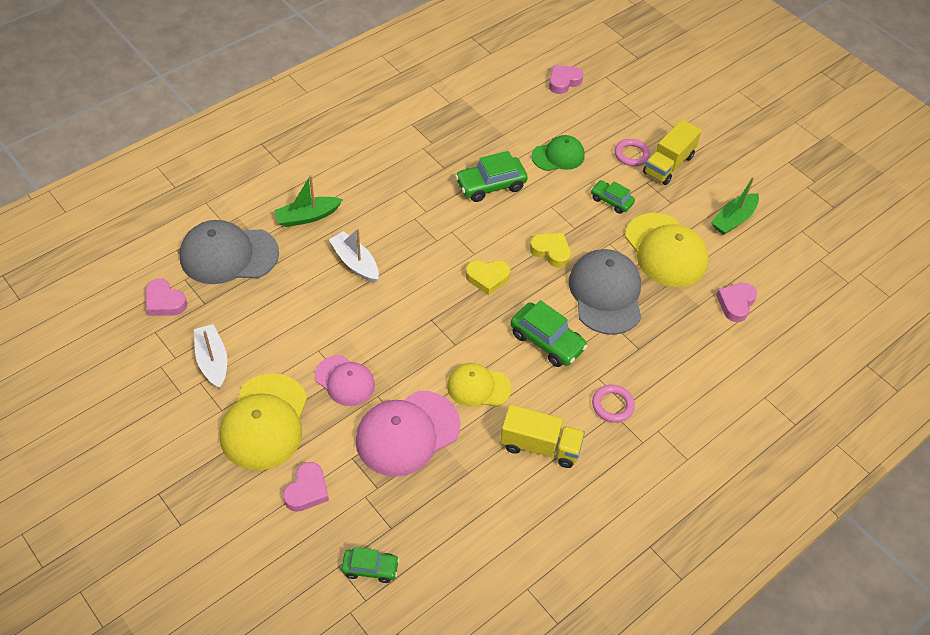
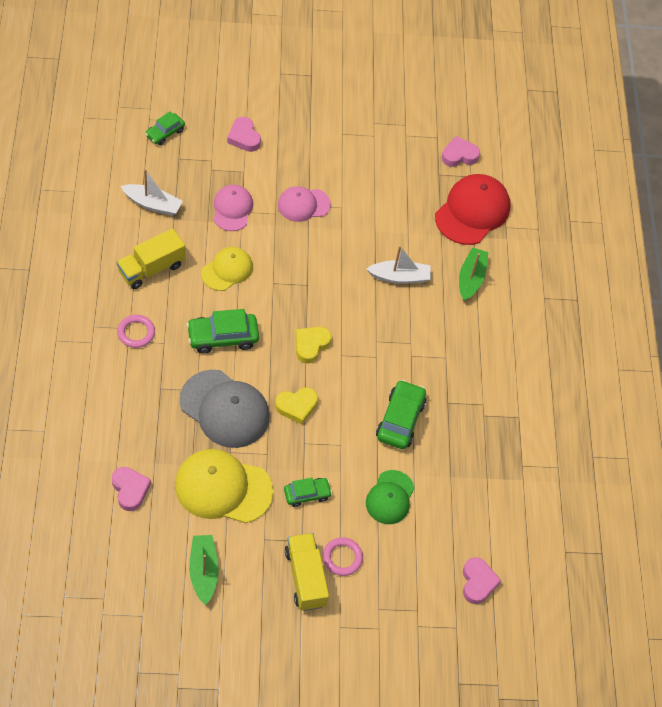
camera: 125 degrees right, 5 degrees up
grey cap [180,220,279,284] -> red cap [435,174,511,245]
white boat [194,324,227,388] -> white boat moved to [120,169,183,216]
yellow cap [220,373,307,470] -> none
pink cap [355,391,460,477] -> pink cap [214,185,253,231], size x0.61

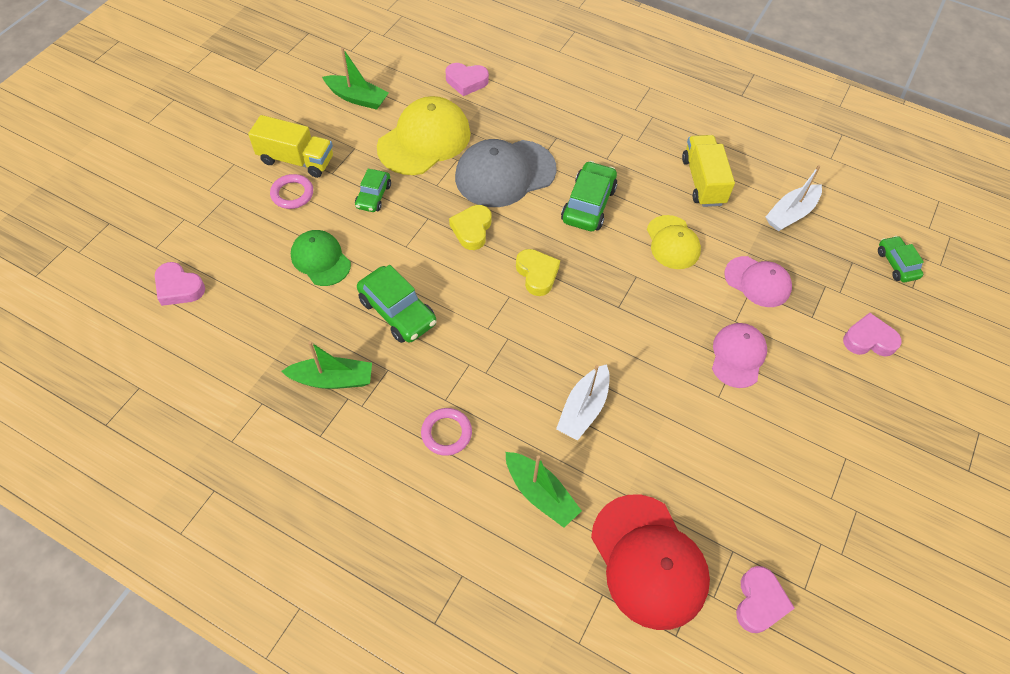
camera: 125 degrees right, 0 degrees up
pink ring [117,315,155,348] -> pink ring moved to [421,408,472,456]
none -> green boat [281,341,372,389]

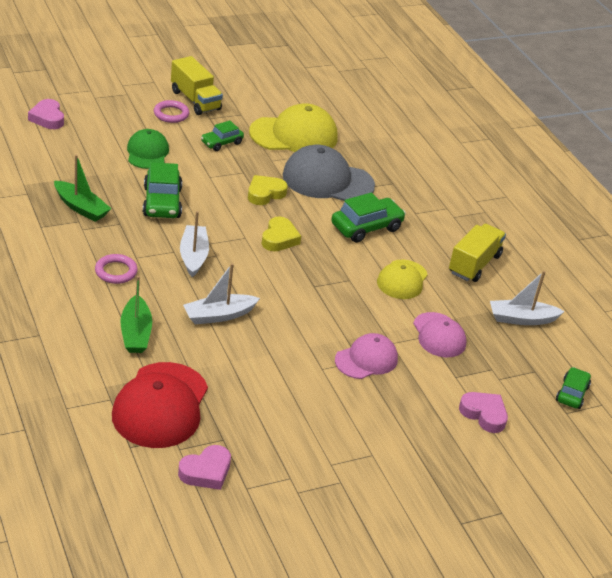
camera: 35 degrees right, 20 degrees down
green boat [322,47,389,110] -> none
pink heart [445,63,489,96] -> none
none -> white boat [180,211,209,277]

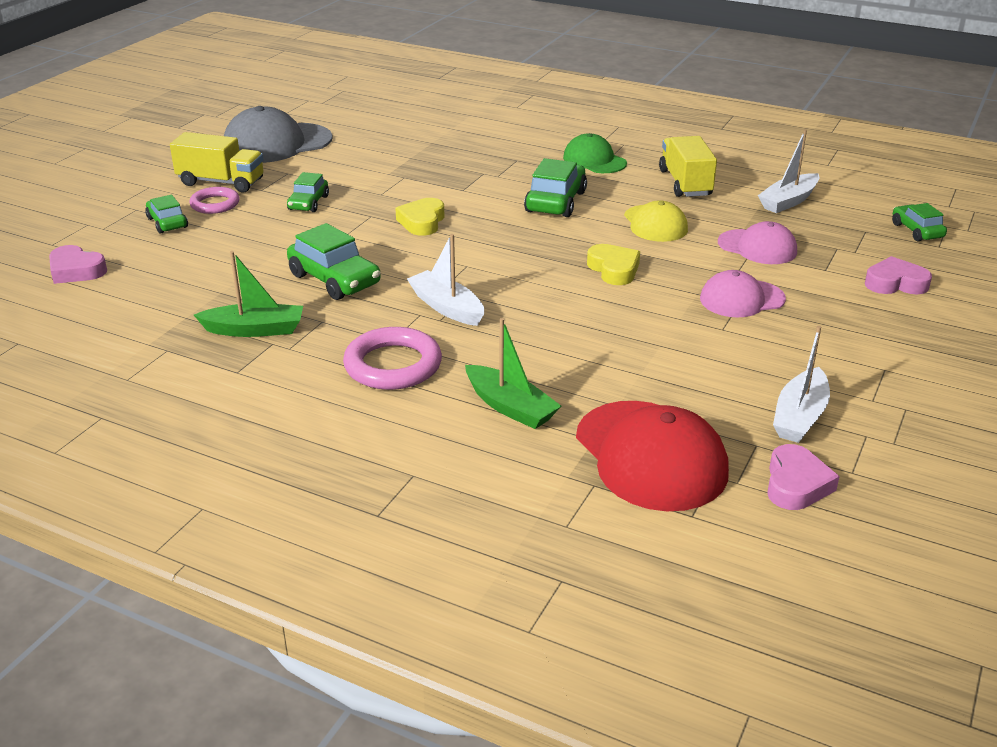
camera: 35 degrees left, 5 degrees down
pink ring [95,254,138,284] -> pink ring [343,327,442,390], size x1.57
green cap [127,129,169,169] -> green cap moved to [563,133,627,173]
white boat [183,263,260,324] -> white boat moved to [773,326,830,443]
yellow cap [249,103,338,152] -> none
yellow heart [262,216,301,251] -> yellow heart moved to [587,244,640,285]
grey cap [283,145,375,201] -> grey cap moved to [224,106,333,163]
pink cap [335,333,398,379] -> pink cap turned 120 degrees counterclockwise [700,270,786,318]
none -> green car [145,195,188,234]

